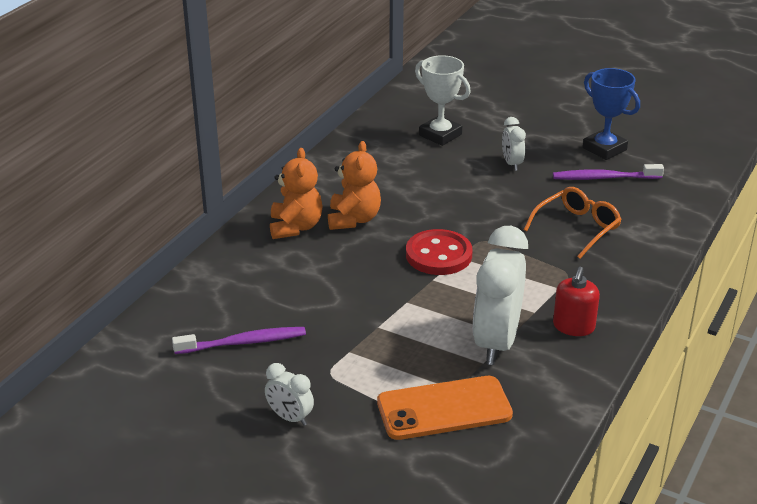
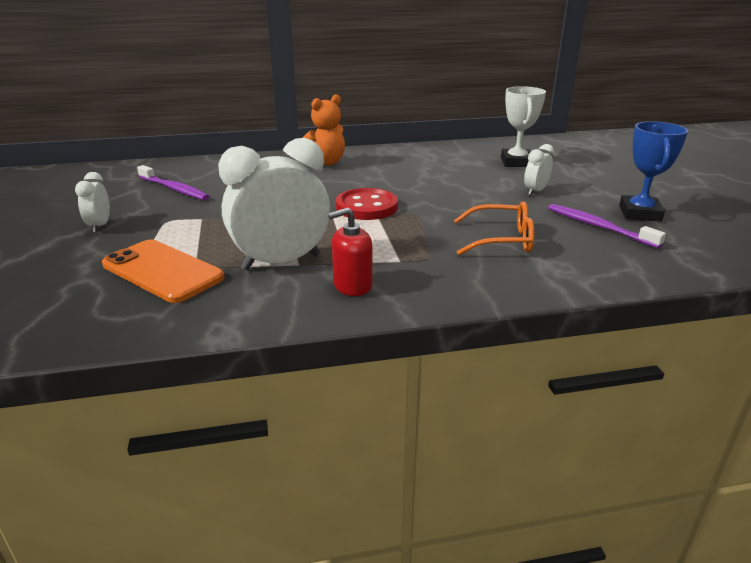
camera: 50 degrees right, 5 degrees down
orange teddy bear [328,141,381,230] -> none

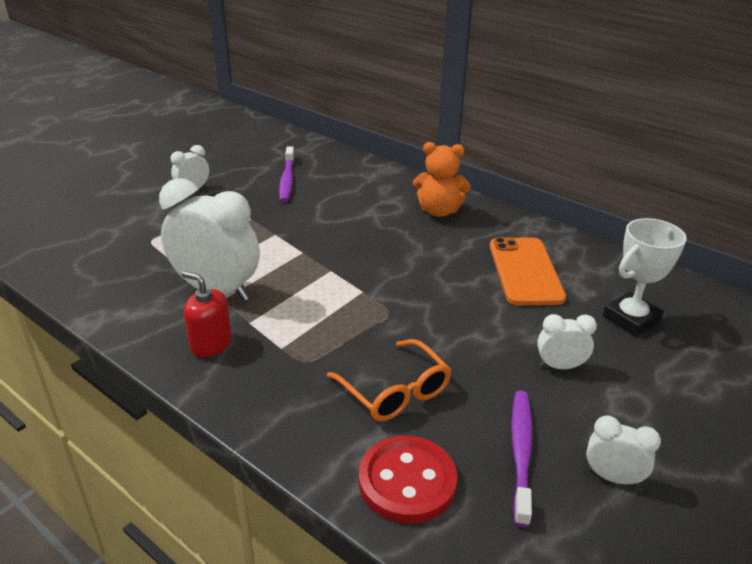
camera: 50 degrees right, 5 degrees up
orange phone [102,239,225,303] -> orange phone moved to [490,237,566,305]
red button [336,188,398,220] -> red button moved to [359,436,457,524]
blue trophy [619,121,688,222] -> white clock [586,415,661,486]

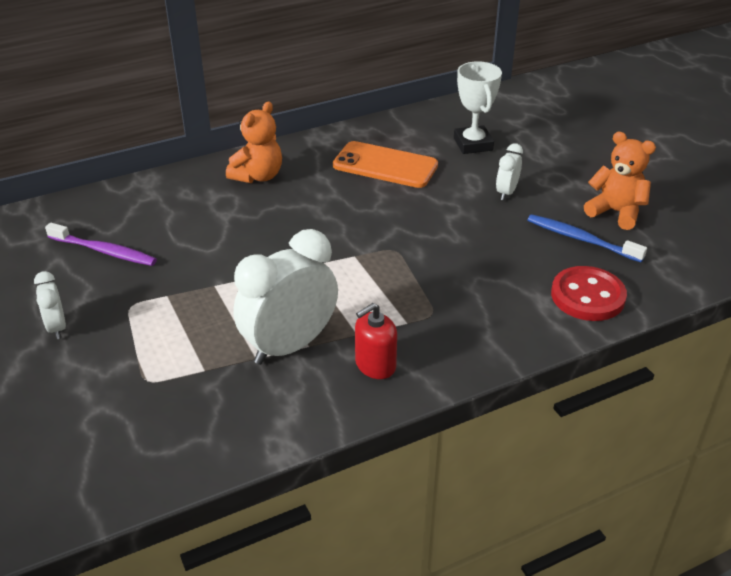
camera: 65 degrees left, 5 degrees up
orange glasses [327,339,452,421] -> none
purple toothbrush [511,391,533,527] -> blue toothbrush [528,214,647,262]
white clock [586,415,661,486] -> orange teddy bear [584,131,656,230]

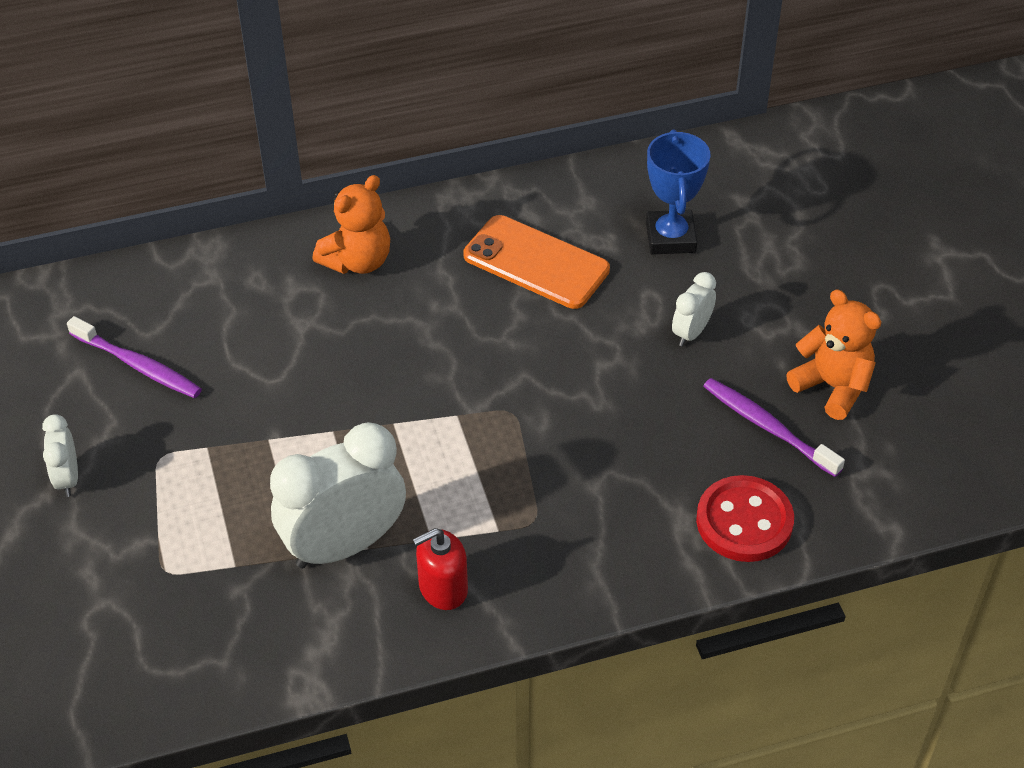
camera: 10 degrees right, 10 degrees up
white trophy [454,61,502,154] -> blue trophy [646,129,710,254]
blue toothbrush [528,214,647,262] -> purple toothbrush [703,378,845,477]

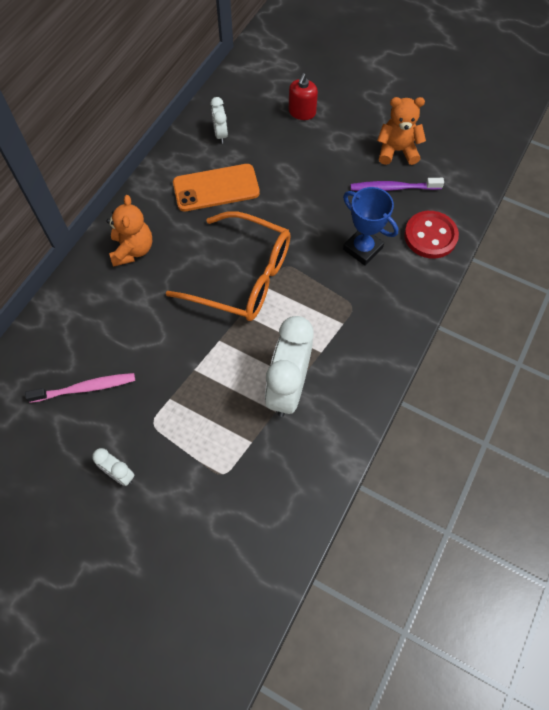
camera: 45 degrees left, 15 degrees up
purple toothbrush [67,316,202,398] -> pink toothbrush [25,373,135,403]
red soap dispenser [413,528,468,610] -> red soap dispenser moved to [289,73,318,120]
blue trophy [646,129,710,254] -> blue trophy moved to [343,187,398,266]
white clock [672,272,716,346] -> white clock moved to [210,97,228,143]
none -> orange glasses [166,211,291,321]

